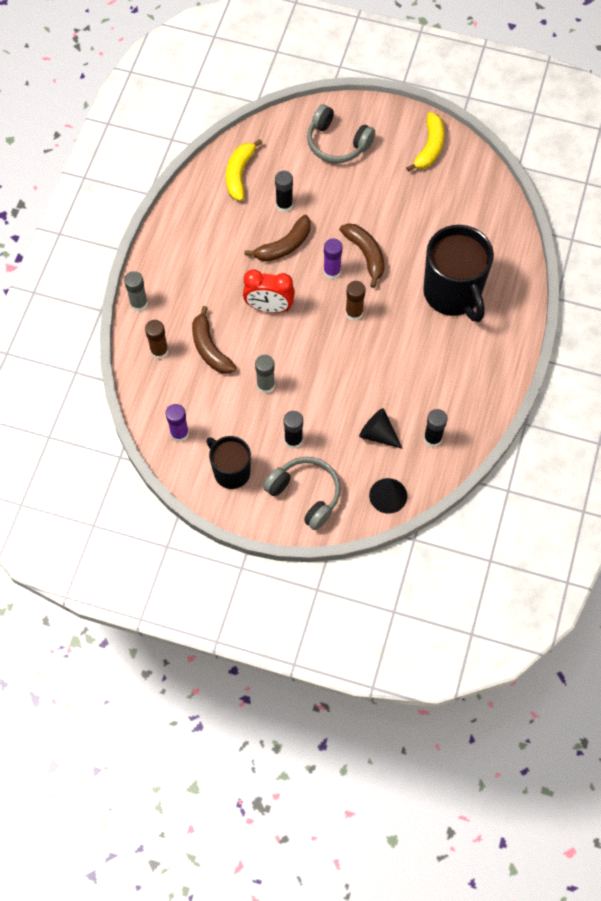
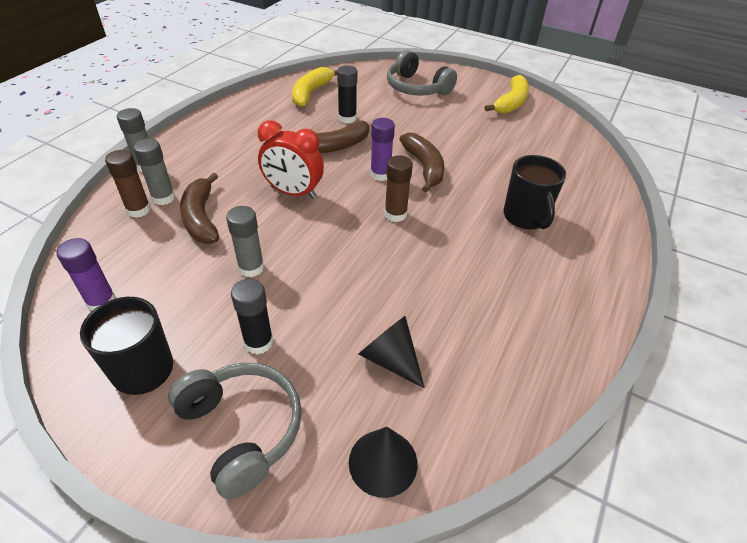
camera: 10 degrees right, 20 degrees down
black mug [423,225,494,322] -> black mug [504,155,566,230], size x0.59
black glue stick [424,409,447,447] -> none
none -> grey glue stick [133,138,175,205]

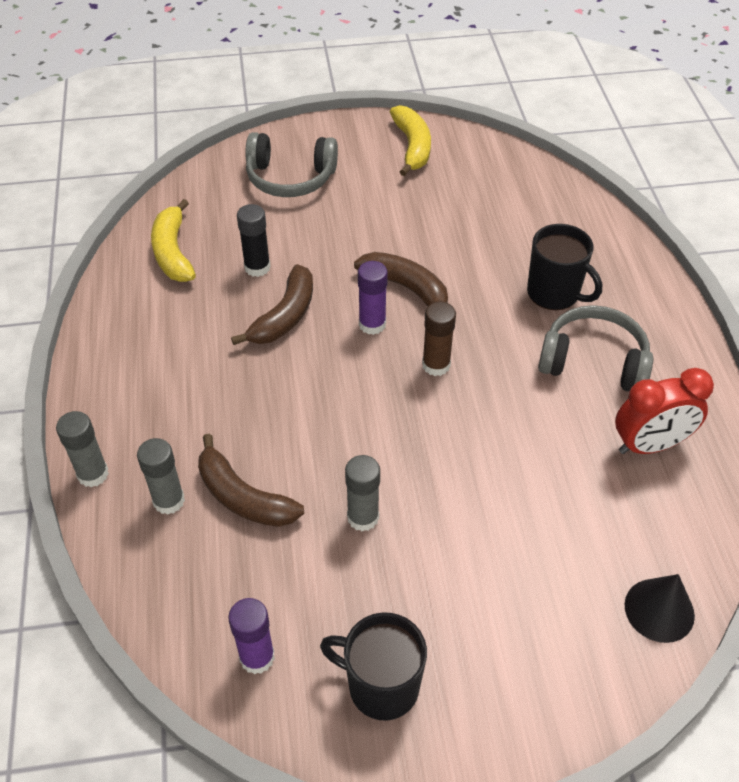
camera: 35 degrees left, 5 degrees up
brown glue stick [105,150,151,218] -> none
grey headphones [168,363,302,499] -> grey headphones moved to [538,305,653,391]
black glue stick [231,279,273,354] -> none
red clock [258,120,324,199] -> red clock moved to [615,368,714,454]
black cone [358,316,425,389] -> none

